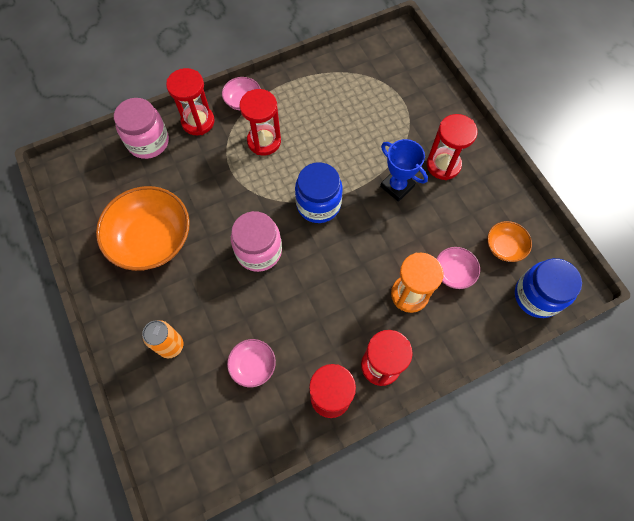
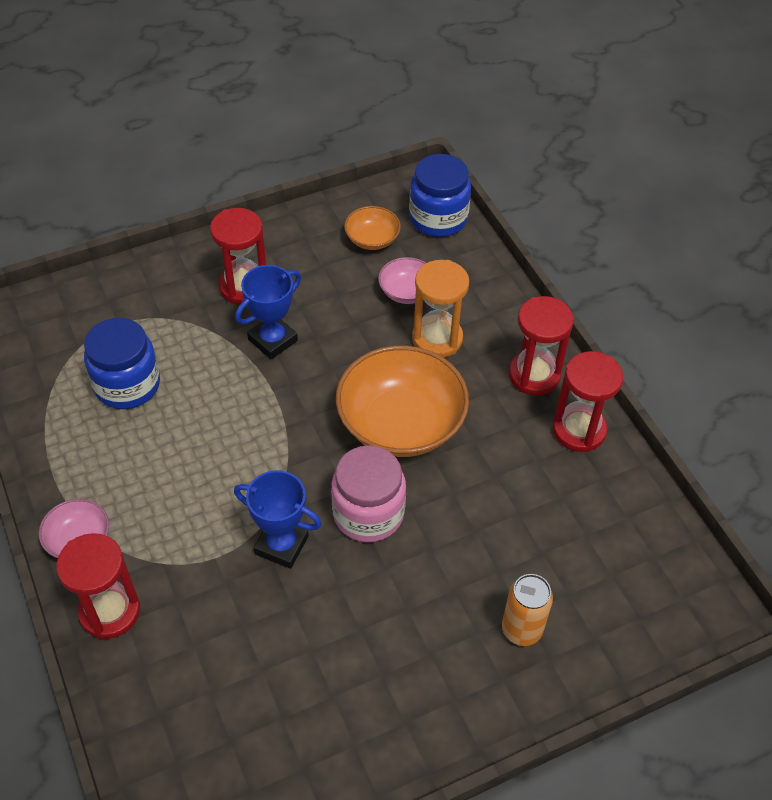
camera: 90 degrees left, 15 degrees down
orange bowl [96,186,190,271] -> orange bowl moved to [336,346,469,457]
pink jar [114,98,169,159] -> none
pink bowl [227,339,276,387] -> none
red hourglass [239,89,281,155] -> none
blue jar [295,162,343,223] -> blue jar moved to [84,318,160,409]
none -> blue trophy [234,470,322,569]

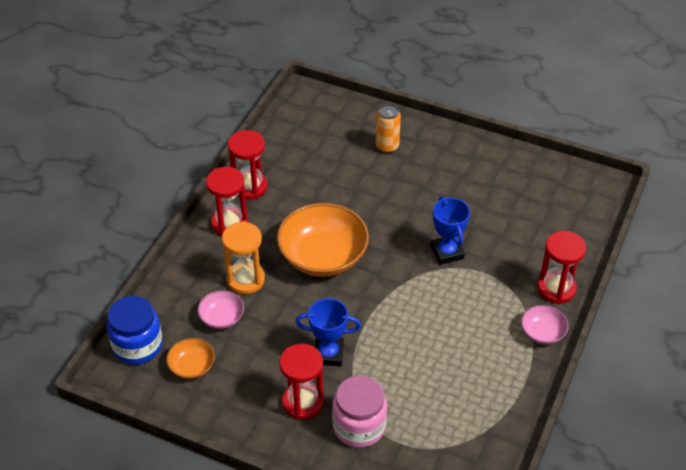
camera: 130 degrees left, 5 degrees down
blue jar [84,318,160,409] -> none
pink jar [331,445,406,542] -> pink jar moved to [332,375,387,448]

